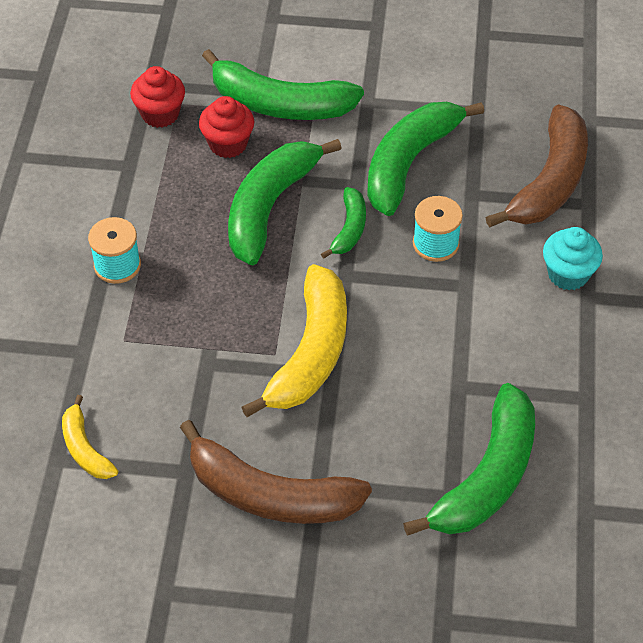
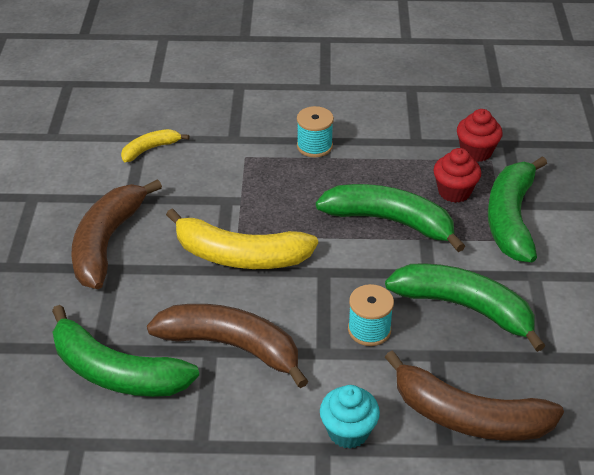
camera: 85 degrees right, 10 degrees down
green banana [321,187,366,259] -> none
none -> brown banana [147,304,308,388]

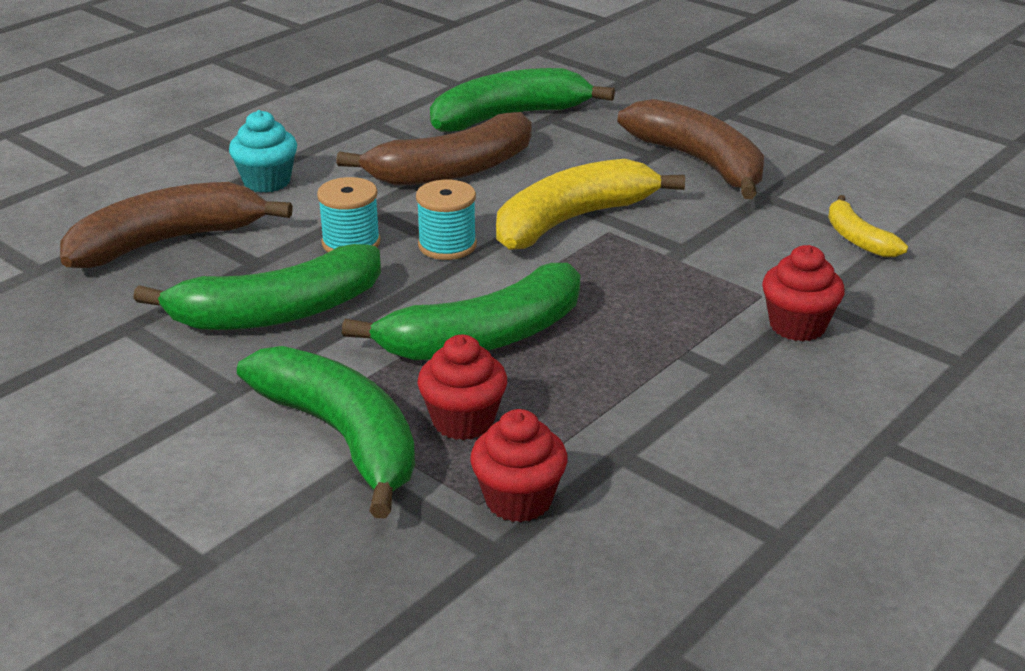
camera: 130 degrees right, 10 degrees down
yellow banana [121,129,189,162] -> yellow banana turned 150 degrees clockwise [828,195,908,257]
turquoise spool [297,106,334,157] -> turquoise spool moved to [416,180,477,260]
none -> red cupcake [762,245,845,341]

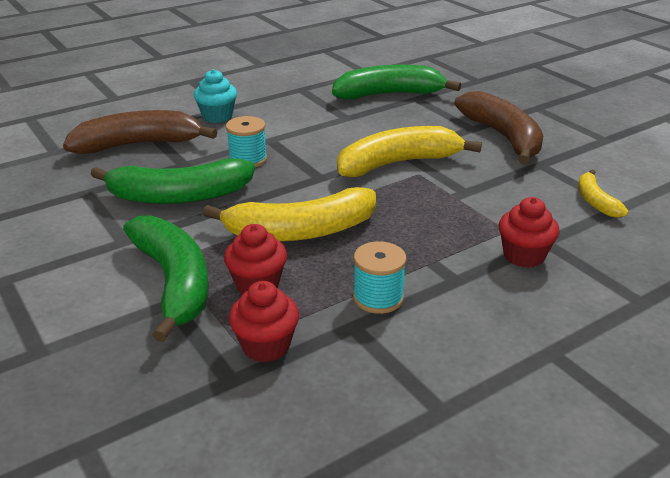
camera: 15 degrees right, 0 degrees up
brown banana [336,112,532,186] -> none
green banana [342,263,580,361] -> yellow banana [203,187,376,242]
turquoise spool [416,180,477,260] -> turquoise spool moved to [353,241,407,314]

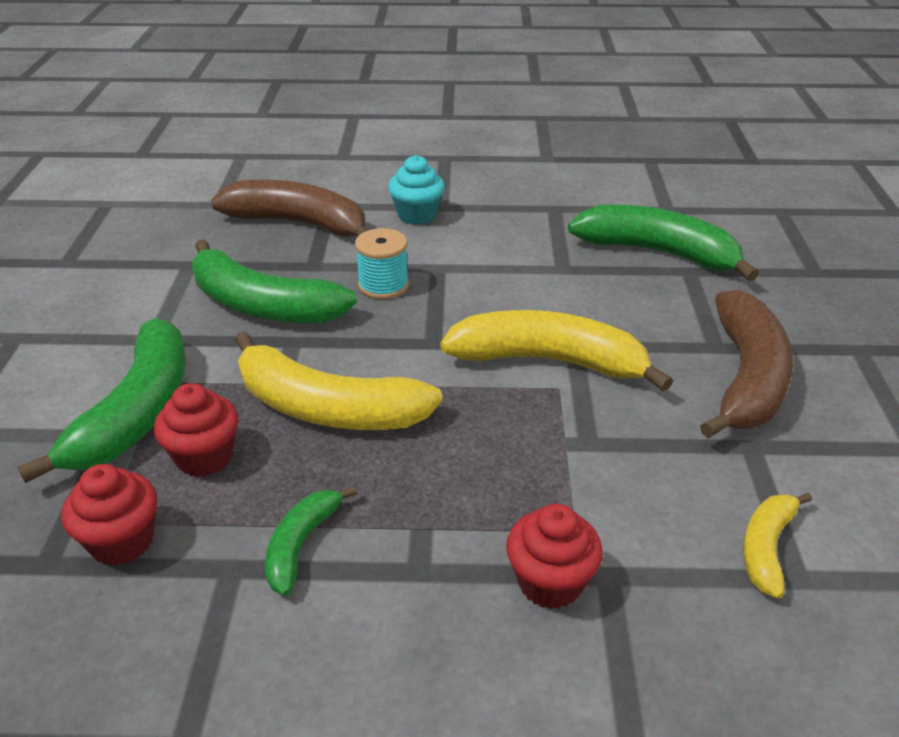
camera: 35 degrees right, 5 degrees up
turquoise spool [353,241,407,314] -> green banana [265,486,357,596]

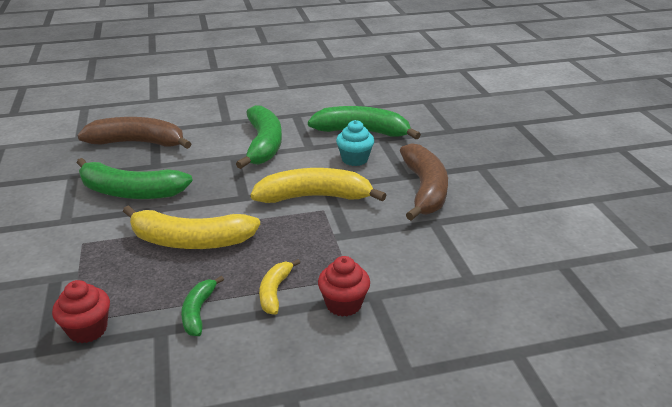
camera: 15 degrees left, 5 degrees down
green banana [17,318,186,483] -> green banana moved to [236,105,282,169]
red cupcake [154,383,238,477] -> none
turquoise spool [355,228,409,299] -> none
turquoise cupcake [388,155,445,225] -> turquoise cupcake moved to [336,120,374,166]
yellow banana [743,492,812,599] -> yellow banana moved to [259,259,300,315]

